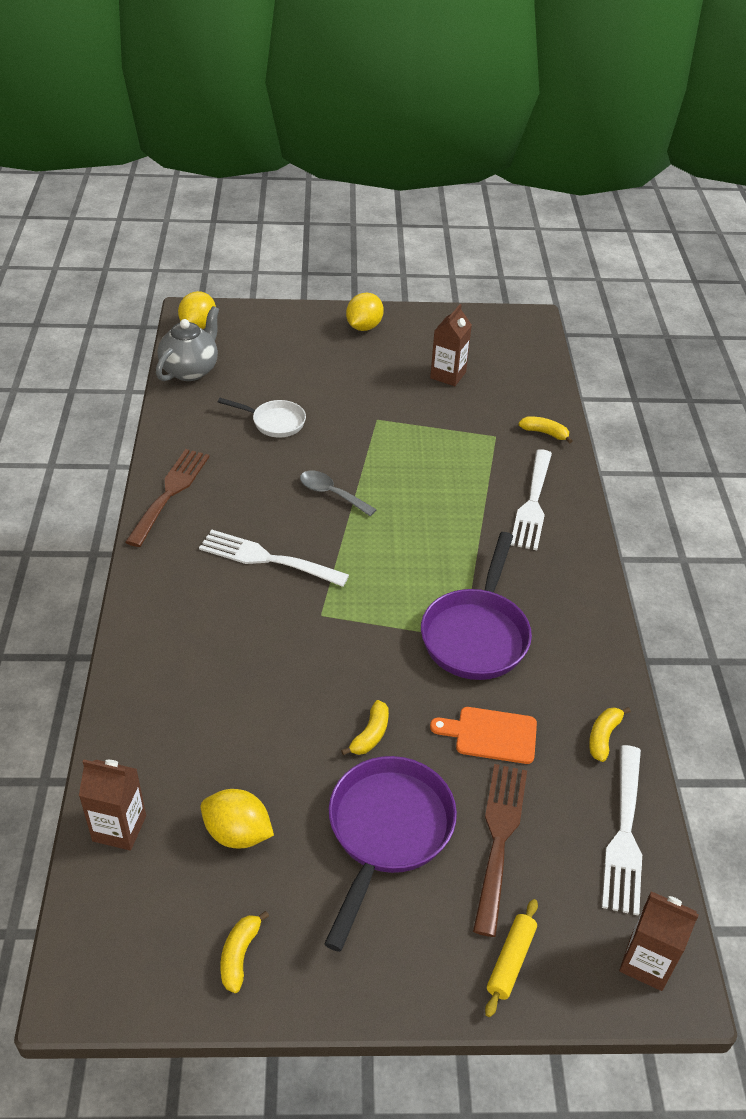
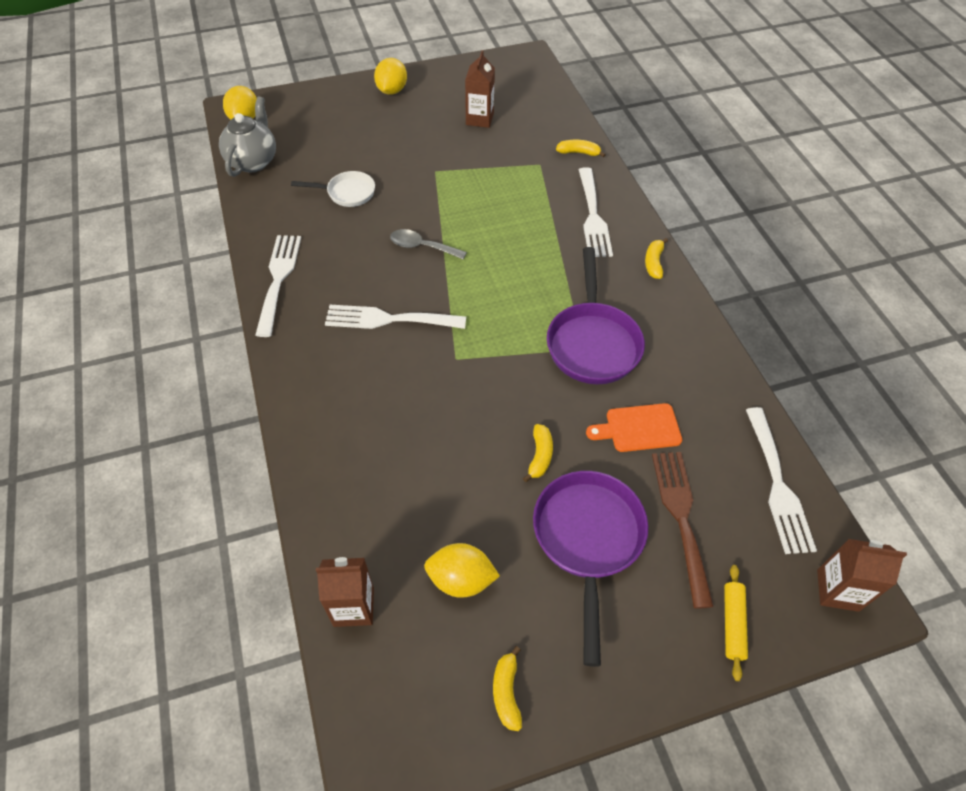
camera: 15 degrees left, 10 degrees up
brown fork [125,449,209,547] -> white fork [255,235,301,337]
yellow banana [589,707,631,762] -> yellow banana moved to [645,238,668,279]

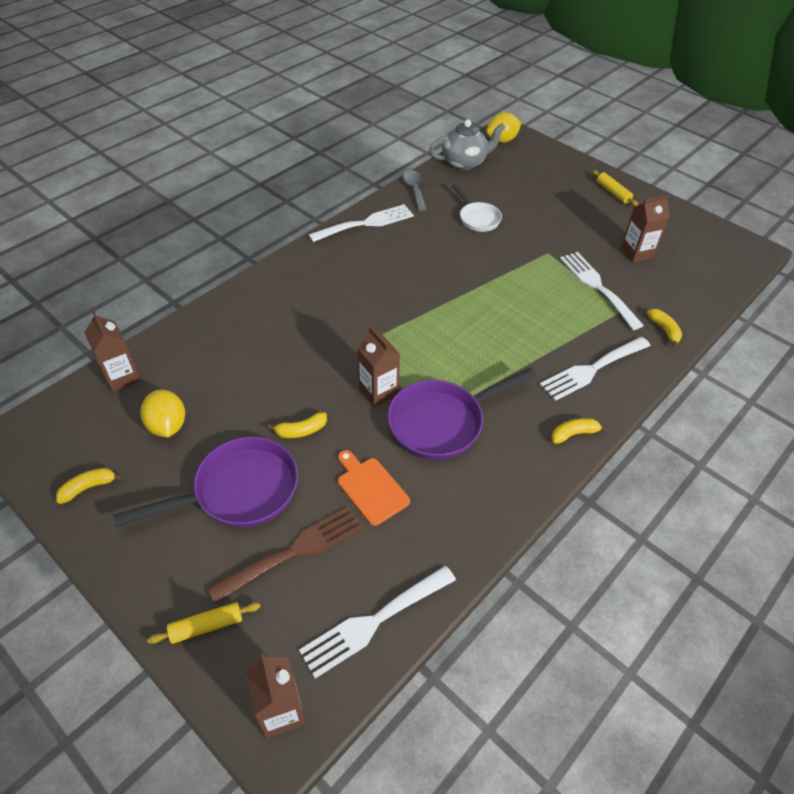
camera: 60 degrees right, 5 degrees down
white fork [325,305,466,329] -> white fork moved to [560,252,644,330]
yellow lemon [374,58,407,95] -> yellow rolling pin [592,170,638,206]
grey spoon [390,229,467,260] -> grey spoon moved to [403,170,427,211]
none -> brown carton [357,326,400,407]

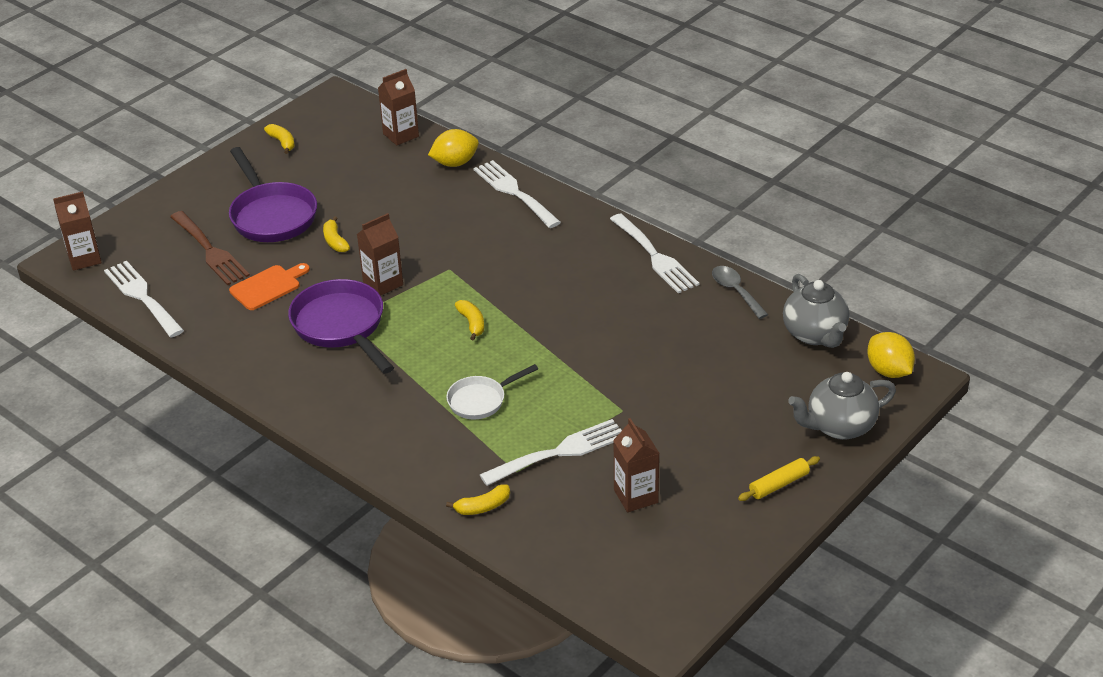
camera: 90 degrees right, 10 degrees down
yellow lemon [140,389,185,437] -> yellow lemon moved to [428,129,479,167]
yellow rolling pin [147,602,261,644] -> none
grey spoon [403,170,427,211] -> grey spoon turned 105 degrees counterclockwise [712,266,768,319]
white pan [452,184,502,232] -> white pan moved to [446,364,538,419]
white fork [539,337,651,401] -> white fork moved to [473,160,561,228]
yellow banana [552,418,608,444] -> yellow banana moved to [455,300,484,340]
none -> grey teapot [788,372,896,440]

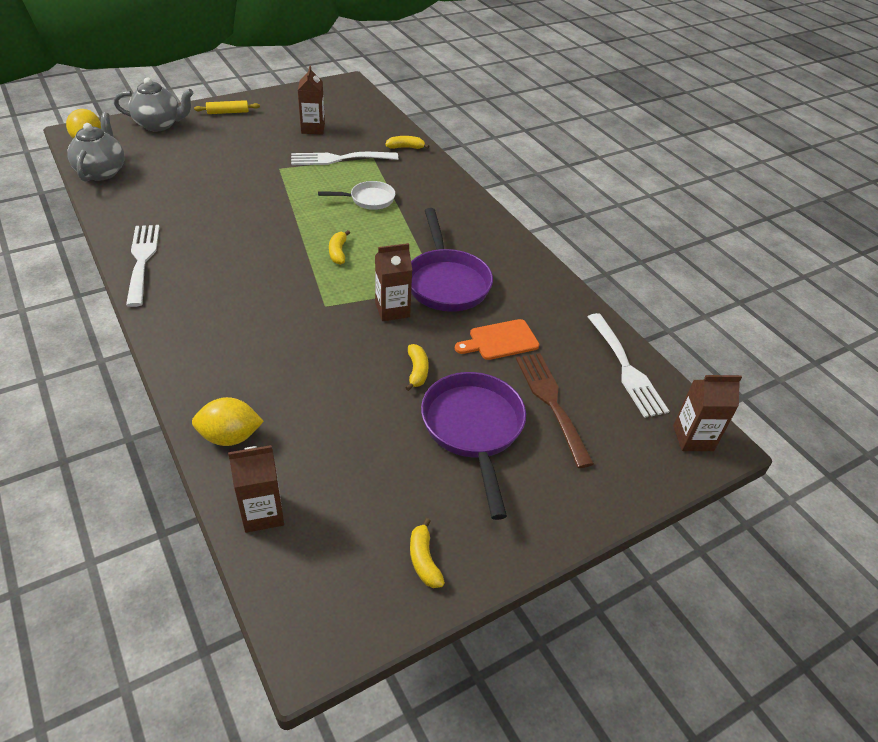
camera: 165 degrees left, 5 degrees up
white fork [473,160,561,228] -> none
grey spoon [712,266,768,319] -> none

